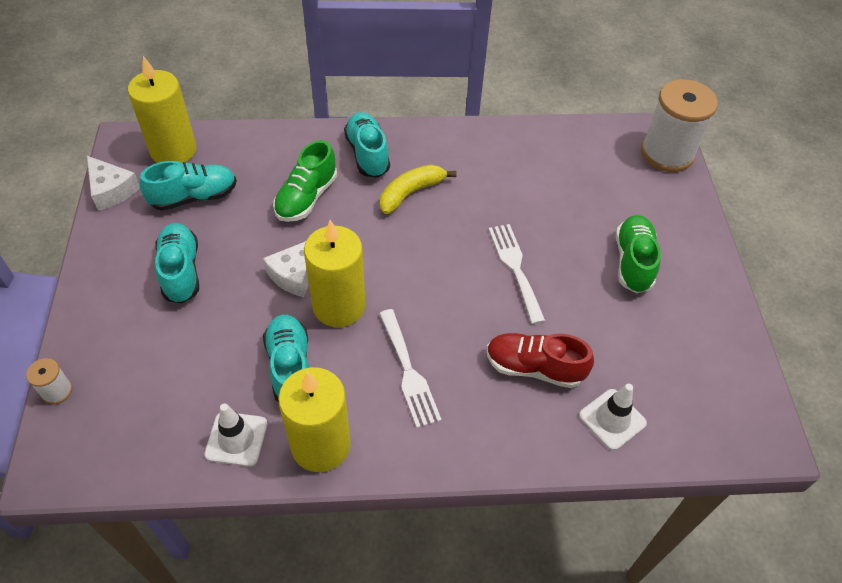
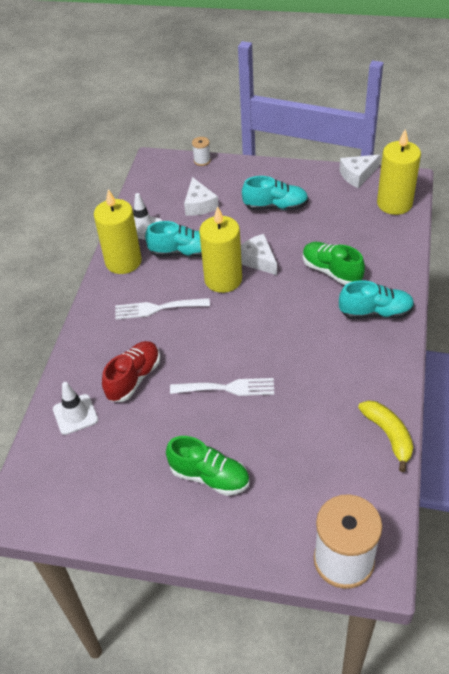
camera: 110 degrees right, 5 degrees down
turquoise shoe [140,161,237,211] -> none
yellow banana [380,165,457,214] -> yellow banana moved to [358,400,413,472]
none -> white cheese [184,177,219,216]

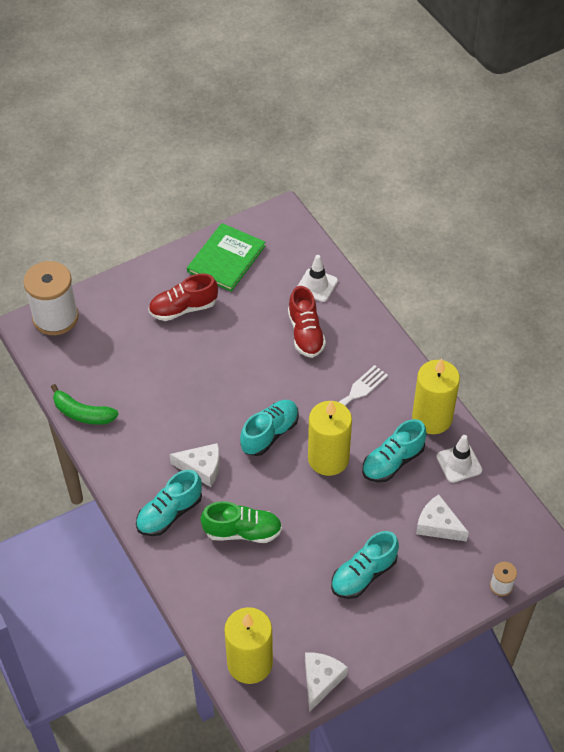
camera: 135 degrees right, 5 degrees up
green shoe [166,436,249,496] -> red shoe [148,273,218,321]
white fork [170,378,274,396] -> none
white cheese [241,234,277,275] -> white cheese moved to [170,443,220,487]
yellow banana [358,400,413,472] -> green banana [51,384,119,425]
none -> green book [187,223,265,292]
none -> turquoise shoe [240,400,299,456]

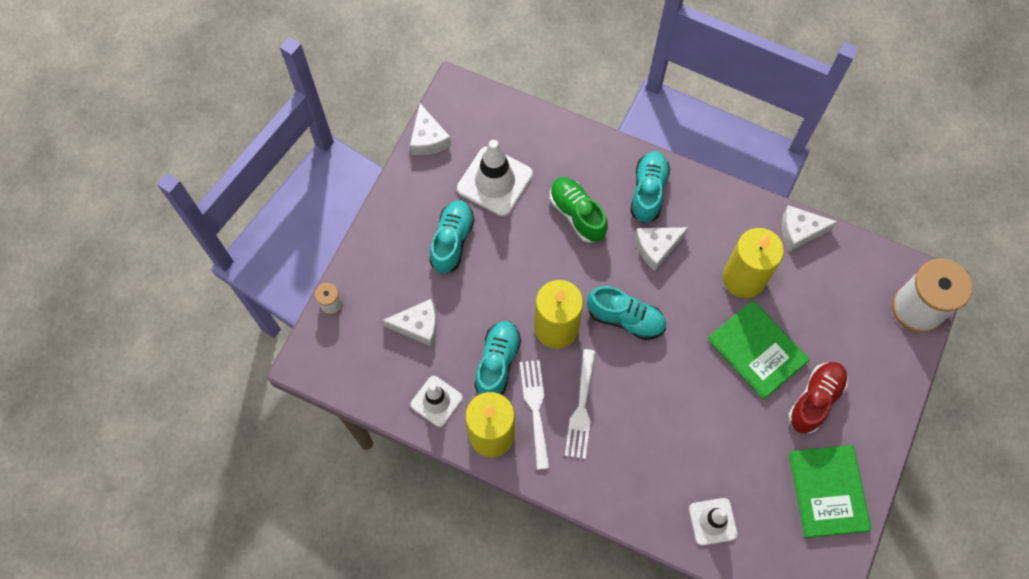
camera: 145 degrees right, 15 degrees up
green banana [51,384,119,425] -> white cheese [782,205,837,251]
green shoe [201,501,282,543] -> green shoe turned 90 degrees clockwise [550,177,608,243]
yellow candle [224,607,273,684] -> yellow candle moved to [723,228,784,298]
turquoise shoe [240,400,299,456] -> turquoise shoe turned 75 degrees counterclockwise [587,286,666,340]
red shoe [288,286,326,358] -> none
none -> white traffic cone [457,140,533,216]
none -> white fork [520,360,550,470]
none -> green book [707,300,810,400]

